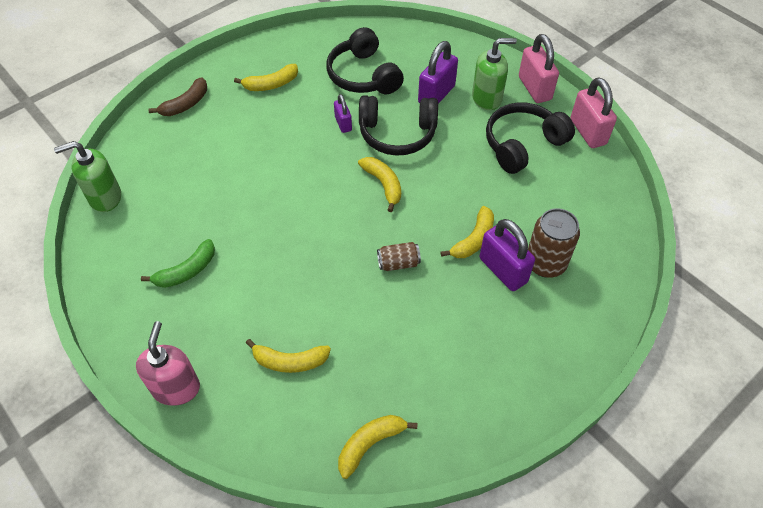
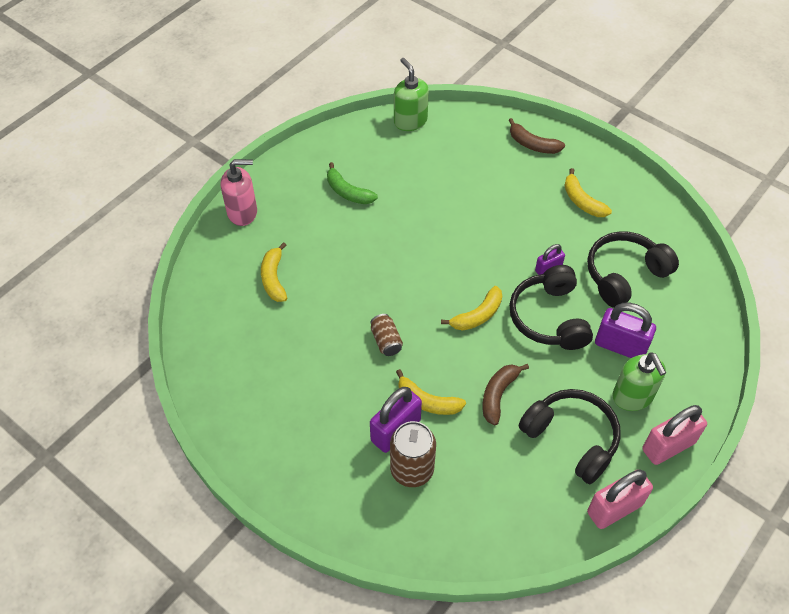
camera: 80 degrees right, 0 degrees up
yellow banana [338,415,417,479] -> none
none -> brown banana [482,364,529,425]

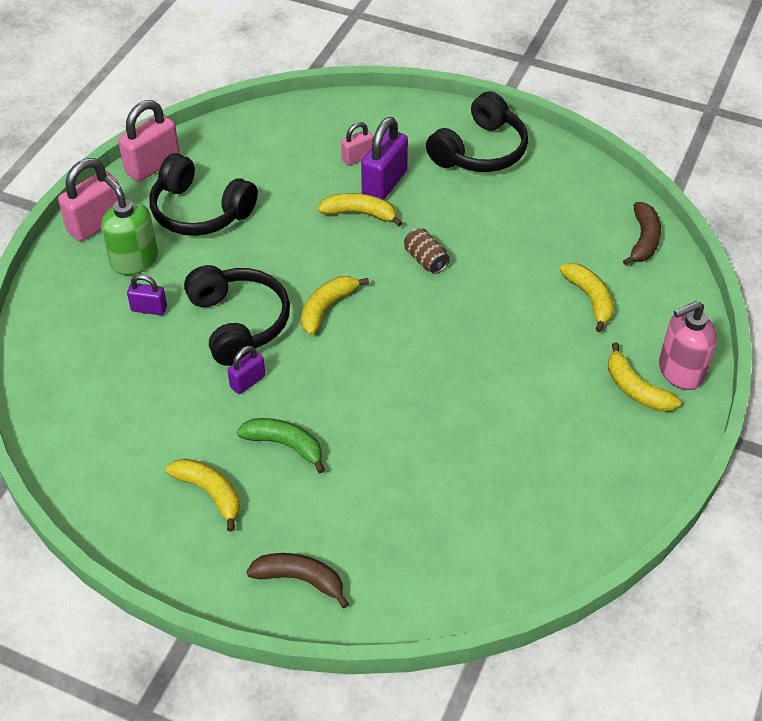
camera: 165 degrees right, 5 degrees down
green banana [327,162,378,204] -> green banana moved to [237,418,325,473]
brown can [390,421,436,487] -> pink padlock [341,122,373,166]
green soap dispenser [394,58,429,131] -> none
brown banana [482,364,529,425] -> brown banana moved to [623,202,661,265]
black headphones [587,231,679,308] -> black headphones moved to [426,91,528,172]
purple padlock [595,303,656,358] -> purple padlock [127,274,167,315], size x0.56
none -> yellow banana [608,343,681,412]

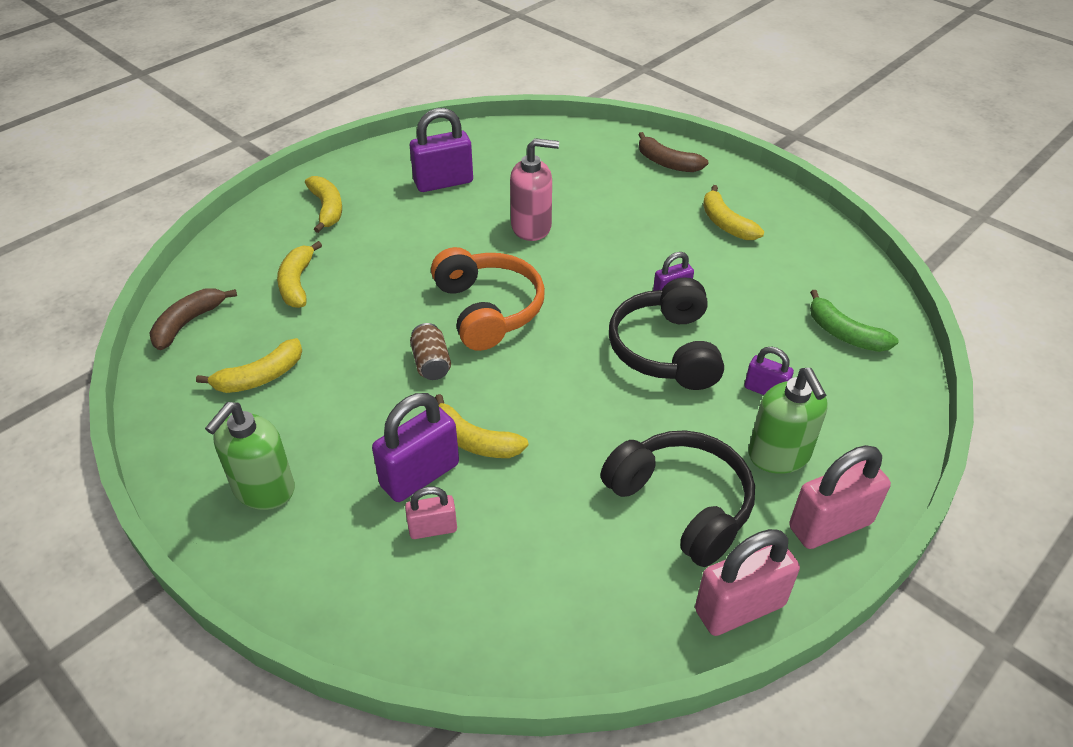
camera: 160 degrees left, 5 degrees down
green banana [237,418,325,473] -> green banana moved to [810,290,898,352]
yellow banana [301,276,369,335] -> yellow banana moved to [196,338,302,393]
black headphones [426,91,528,172] -> green soap dispenser [205,402,295,510]
pink soap dispenser [659,301,717,390] -> pink soap dispenser moved to [510,138,559,241]
none -> purple padlock [410,108,473,192]
none -> orange headphones [431,247,545,351]

